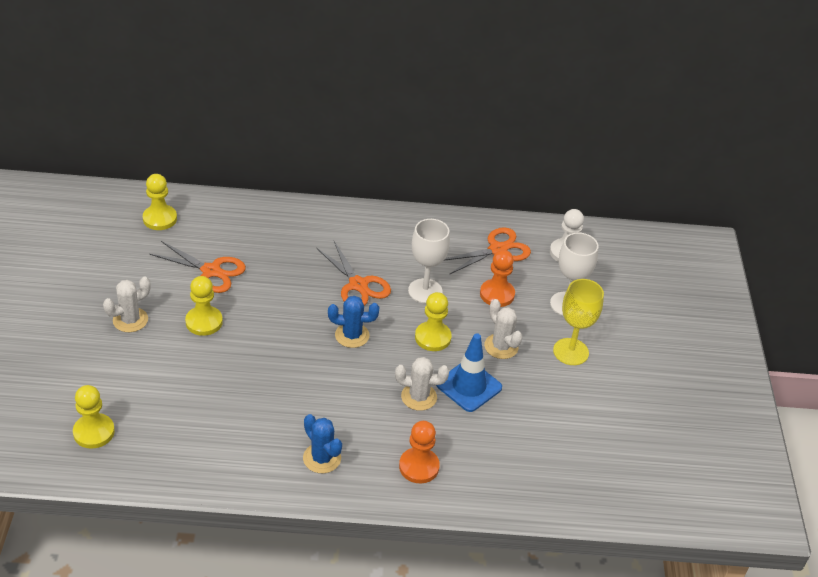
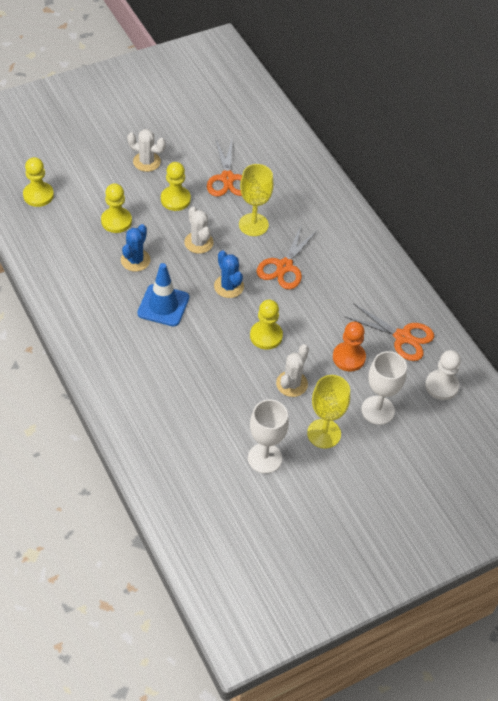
camera: 60 degrees right, 10 degrees up
yellow pawn [143,174,177,230] -> yellow pawn moved to [101,183,132,233]
blue cactus [303,414,342,473] -> blue cactus moved to [121,224,150,272]
white cactus [395,357,449,411] -> white cactus moved to [184,207,214,254]
orange pawn [399,421,440,483] -> none
white goblet [408,219,450,304] -> white goblet moved to [248,400,289,474]
blue traffic cone [436,333,502,412] -> blue traffic cone moved to [137,263,189,326]
none -> yellow goblet [239,164,274,236]

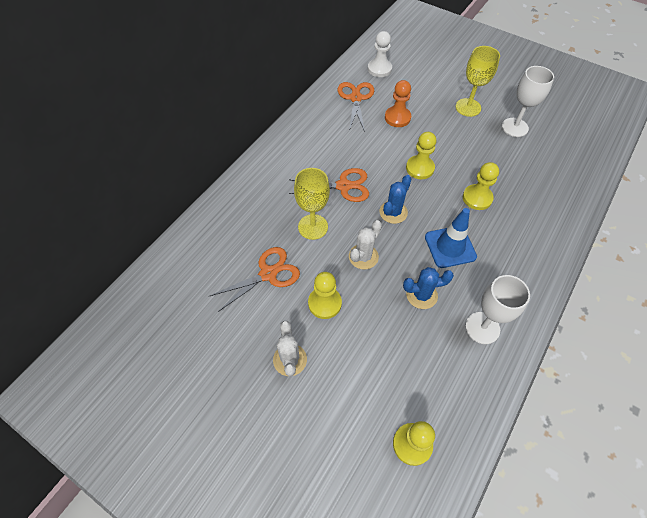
camera: 115 degrees left, 5 degrees up
yellow pawn [101,183,132,233] -> yellow pawn moved to [463,162,499,210]
white cactus [276,344,309,397] -> none
white goblet [361,351,407,425] -> white goblet moved to [465,275,530,344]

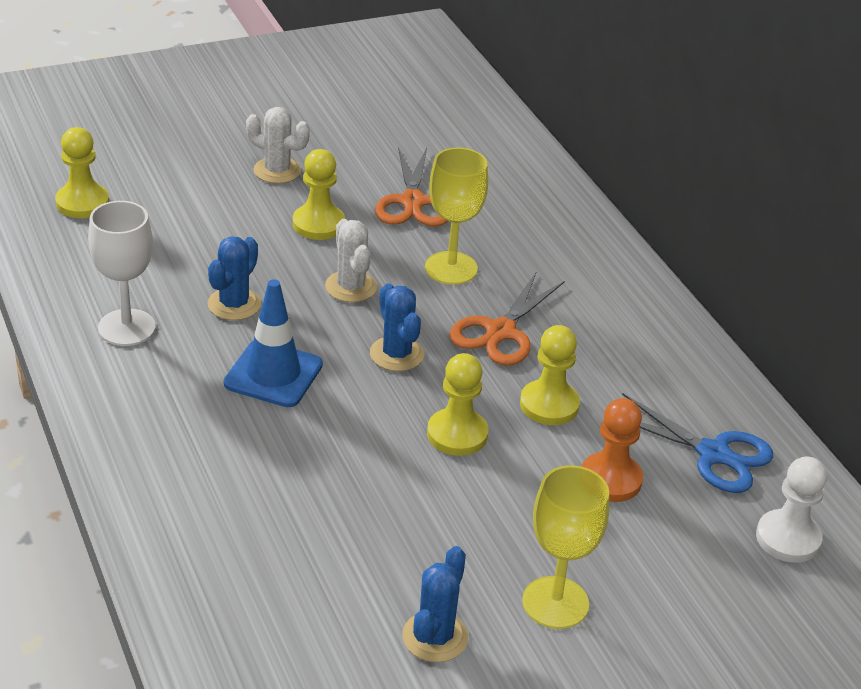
camera: 120 degrees right, 20 degrees down
orange scissors [338,82,374,132] -> blue scissors [622,393,773,493]
yellow pawn [463,162,499,210] -> yellow pawn moved to [520,325,580,425]
white goblet [502,66,554,137] -> blue cactus [402,546,468,662]

